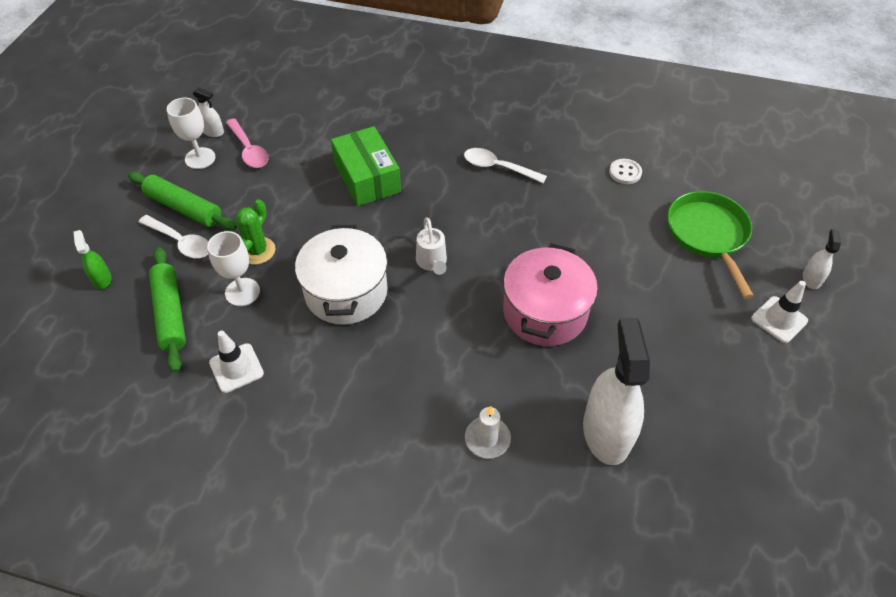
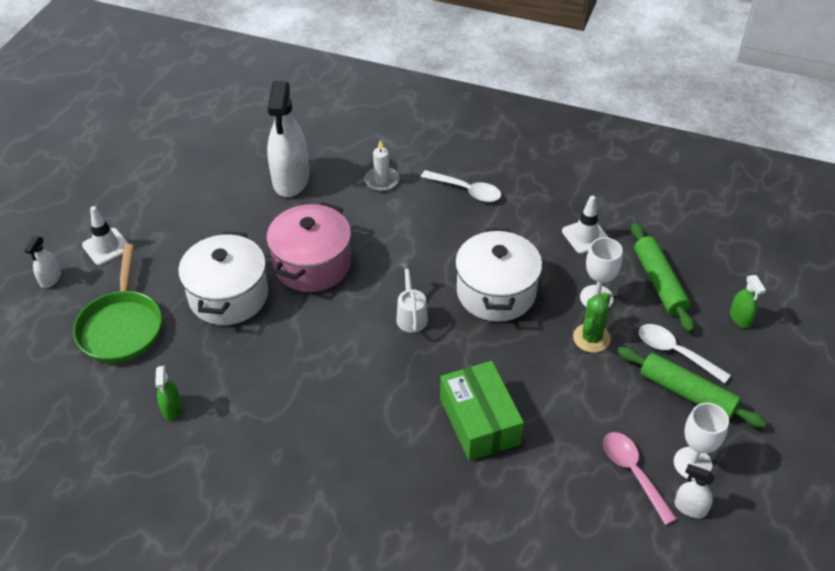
camera: 175 degrees left, 5 degrees down
white spoon [464,148,547,184] -> white spoon moved to [421,170,501,202]
white button [609,159,642,184] -> green spray bottle [155,366,182,421]
none -> white pot [178,231,268,325]

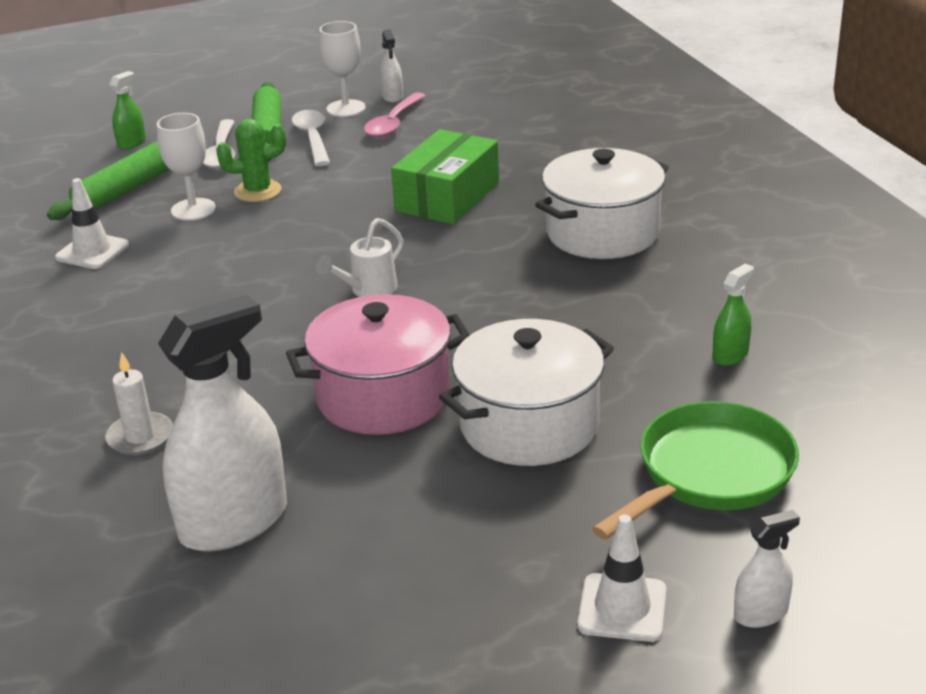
camera: 130 degrees left, 15 degrees down
white spoon [421,170,501,202] -> white spoon moved to [292,110,330,166]
white pot [455,228,542,322] -> white pot moved to [535,148,669,259]

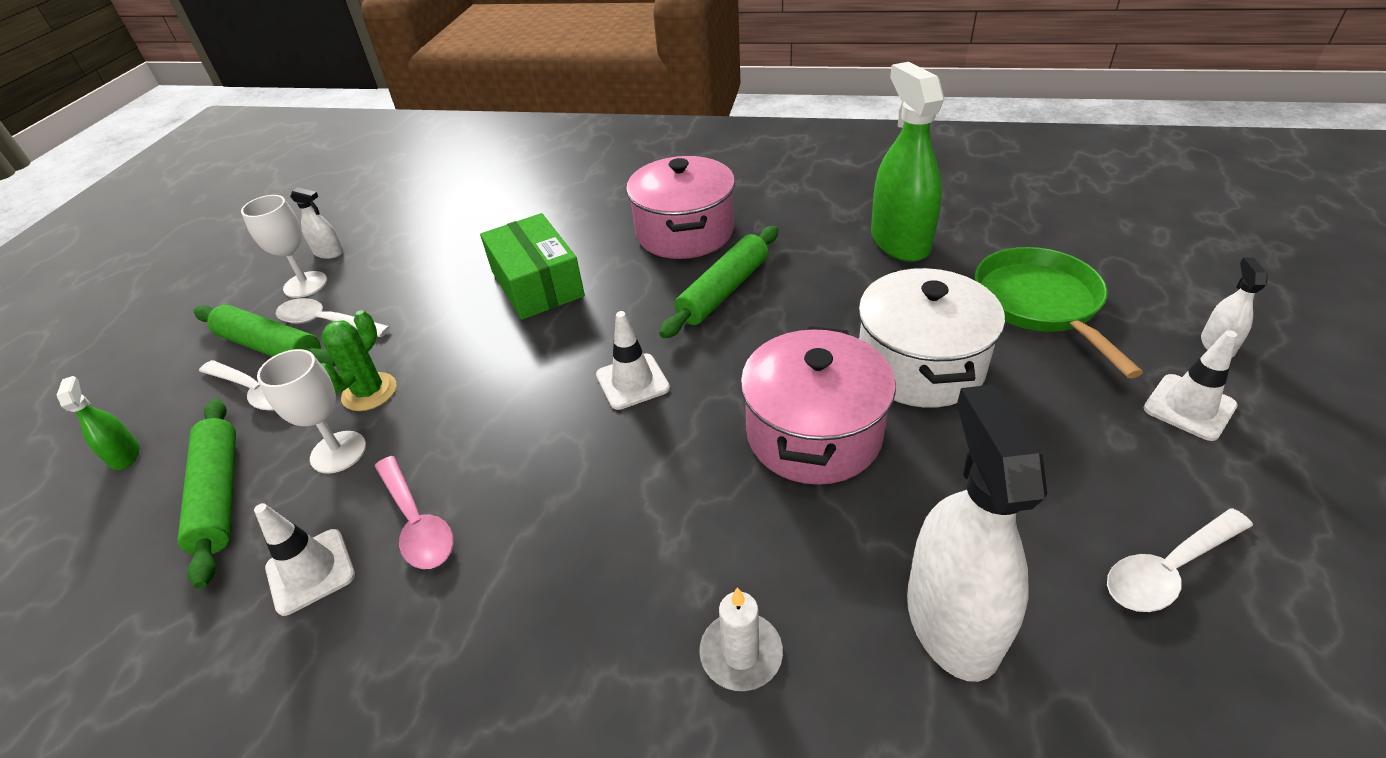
camera: 55 degrees left, 10 degrees up
white watering can [316,218,404,297] -> white traffic cone [596,311,670,410]
pink spoon [364,92,426,138] -> pink spoon moved to [375,456,454,569]
white pot [535,148,669,259] -> pink pot [626,156,735,259]
green spray bottle [712,264,754,366] -> green spray bottle [871,62,944,262], size x2.20
none -> green rolling pin [659,226,778,339]
none -> white spoon [1107,509,1253,612]

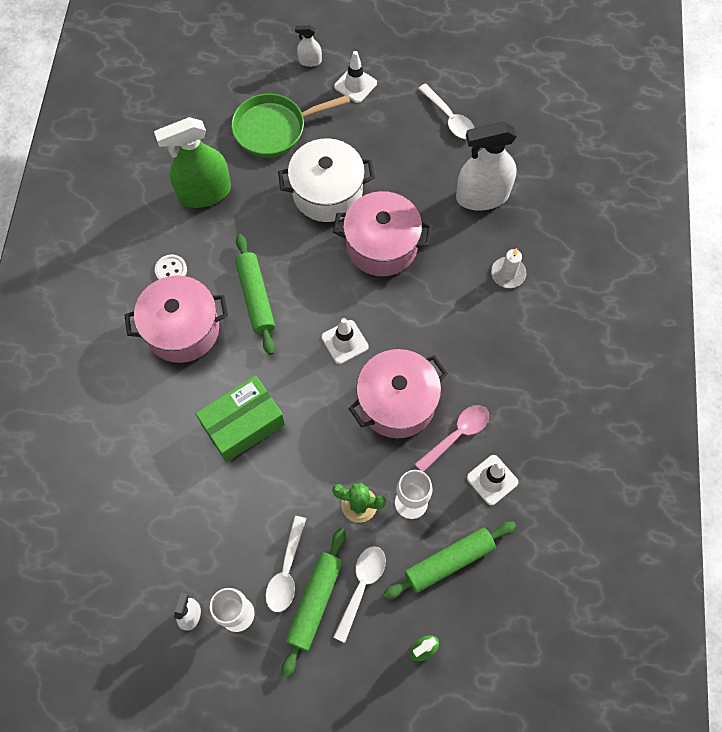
camera: 100 degrees left, 25 degrees up
green rolling pin [659,226,778,339] -> green rolling pin turned 45 degrees clockwise [235,234,275,355]
none -> white button [155,254,187,280]
none -> pink pot [348,349,448,438]

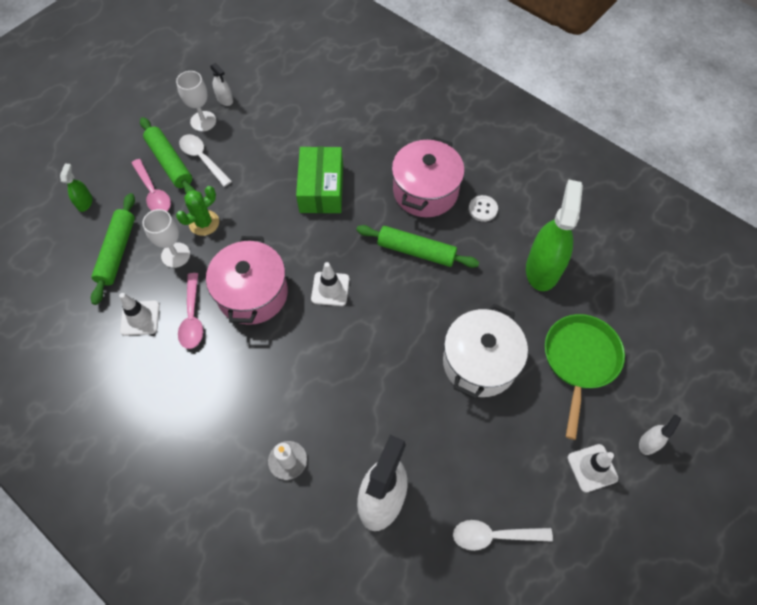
camera: 125 degrees right, 5 degrees down
pink pot [333,191,432,276] -> none
white spoon [333,546,386,643] -> pink spoon [131,159,171,211]

